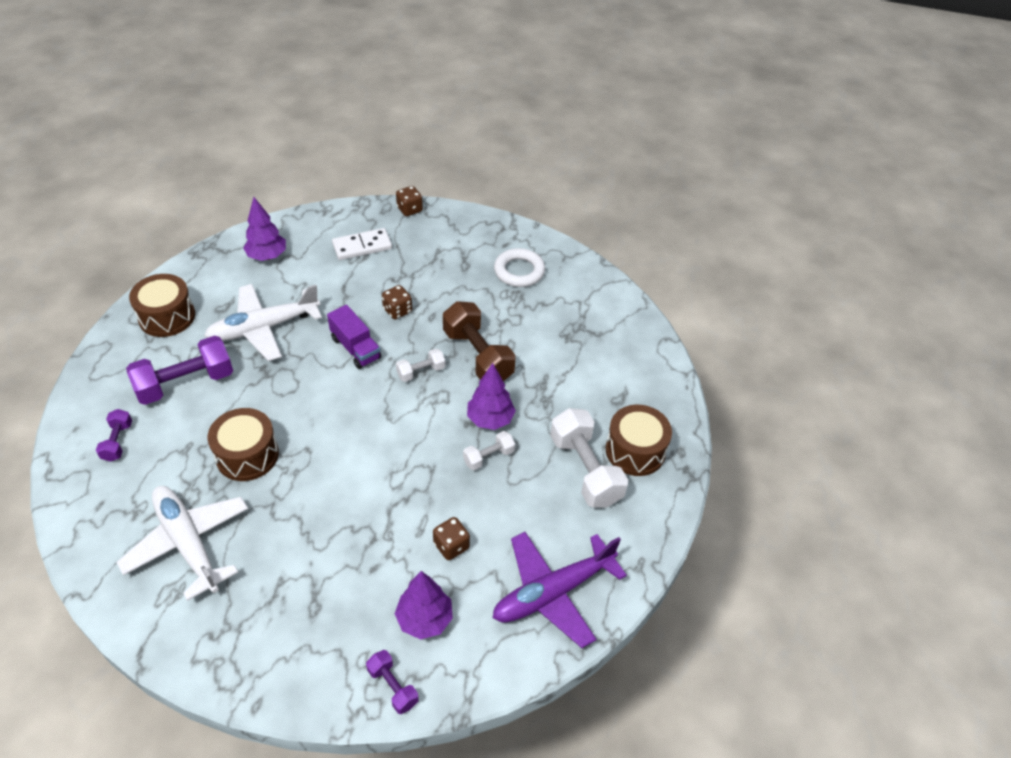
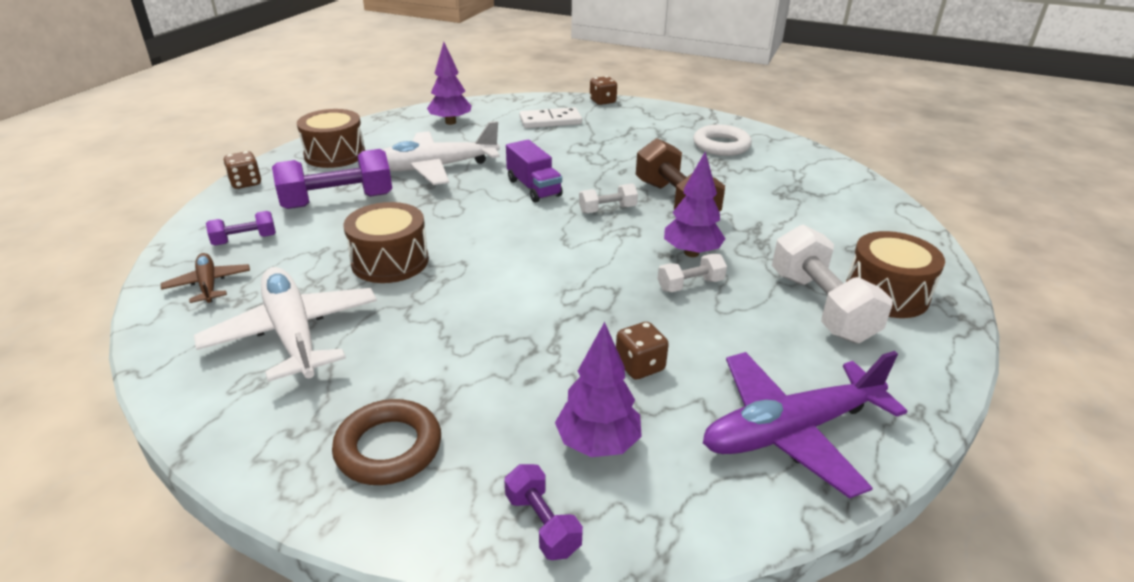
camera: 10 degrees right, 15 degrees down
purple dumbbell [96,409,132,462] -> purple dumbbell turned 60 degrees clockwise [206,211,276,245]
brown dice [382,285,412,319] -> brown dice moved to [223,151,262,189]
none -> brown plane [161,253,250,303]
none -> brown ring [332,399,441,485]

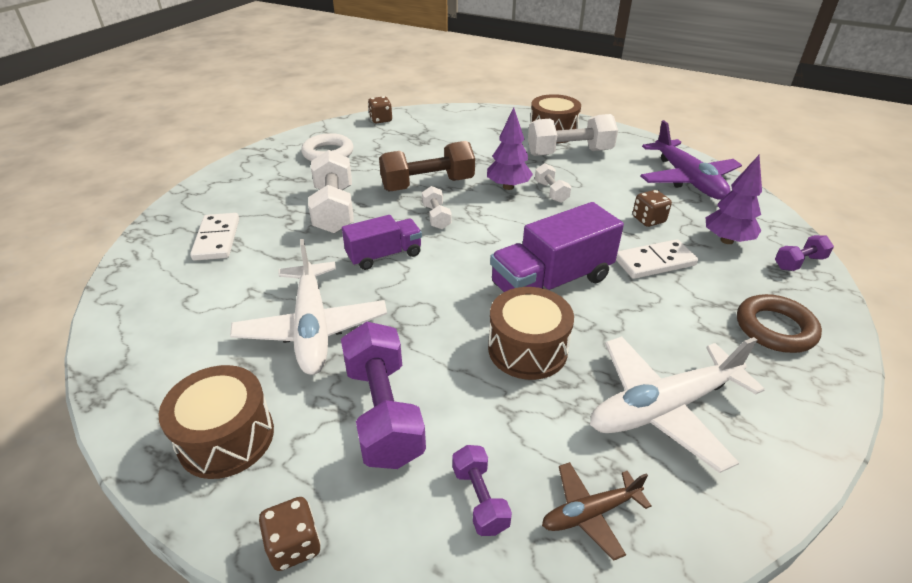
camera: 85 degrees left, 5 degrees up
purple tree [427,42,472,125] -> none
brown dice [590,76,617,105] -> brown dice moved to [368,96,392,123]
none -> white dumbbell [308,150,354,234]
none -> purple truck [490,202,624,292]
none -> white domino [616,239,698,279]

